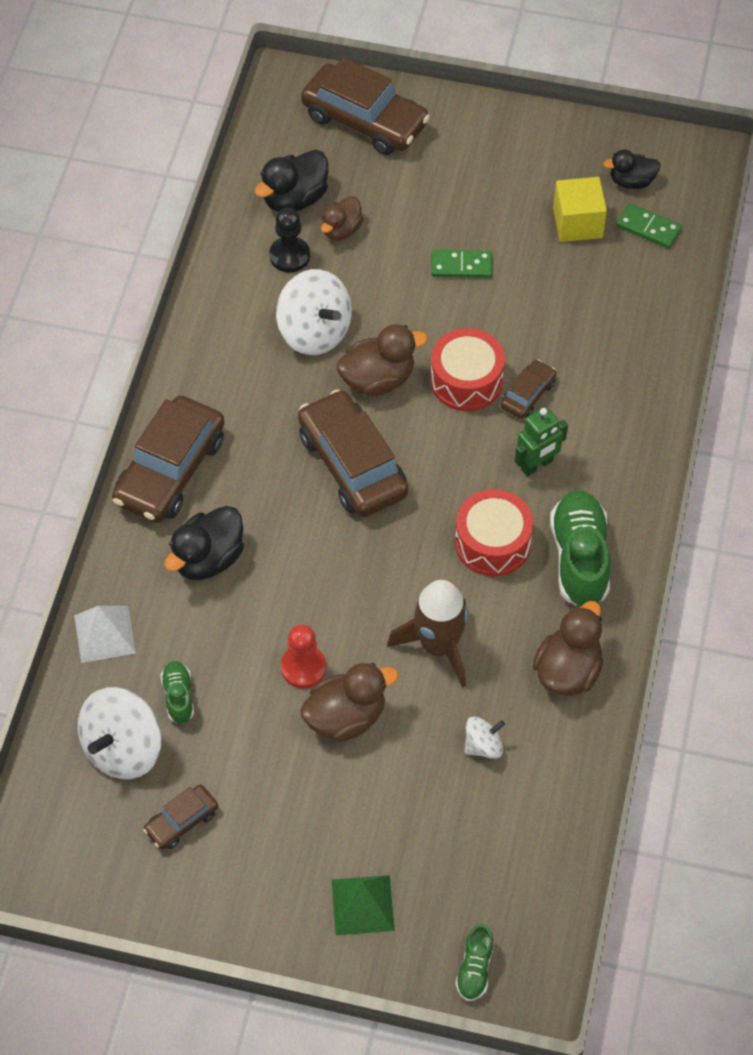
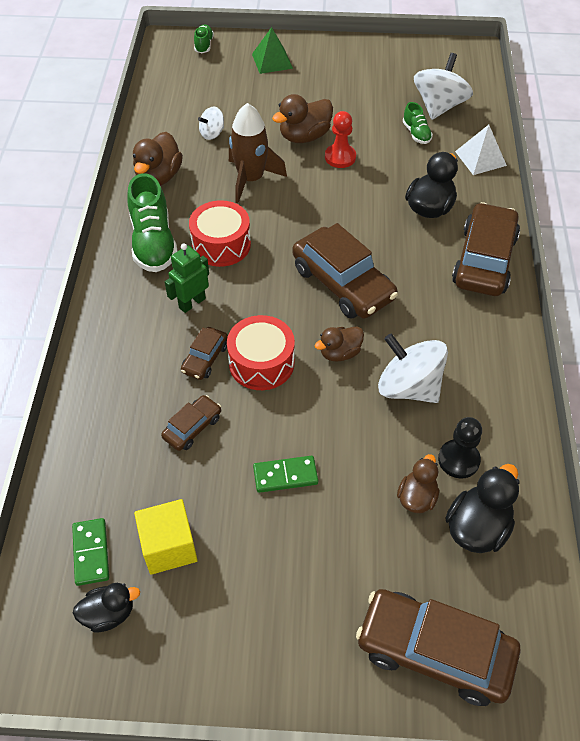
camera: 170 degrees right, 5 degrees down
brown car [143,784,218,849] -> brown car moved to [161,395,221,451]
brown duck [336,324,428,396] -> brown duck [314,327,364,362], size x0.65
green domino [616,203,682,249] -> green domino turned 60 degrees clockwise [72,518,109,586]

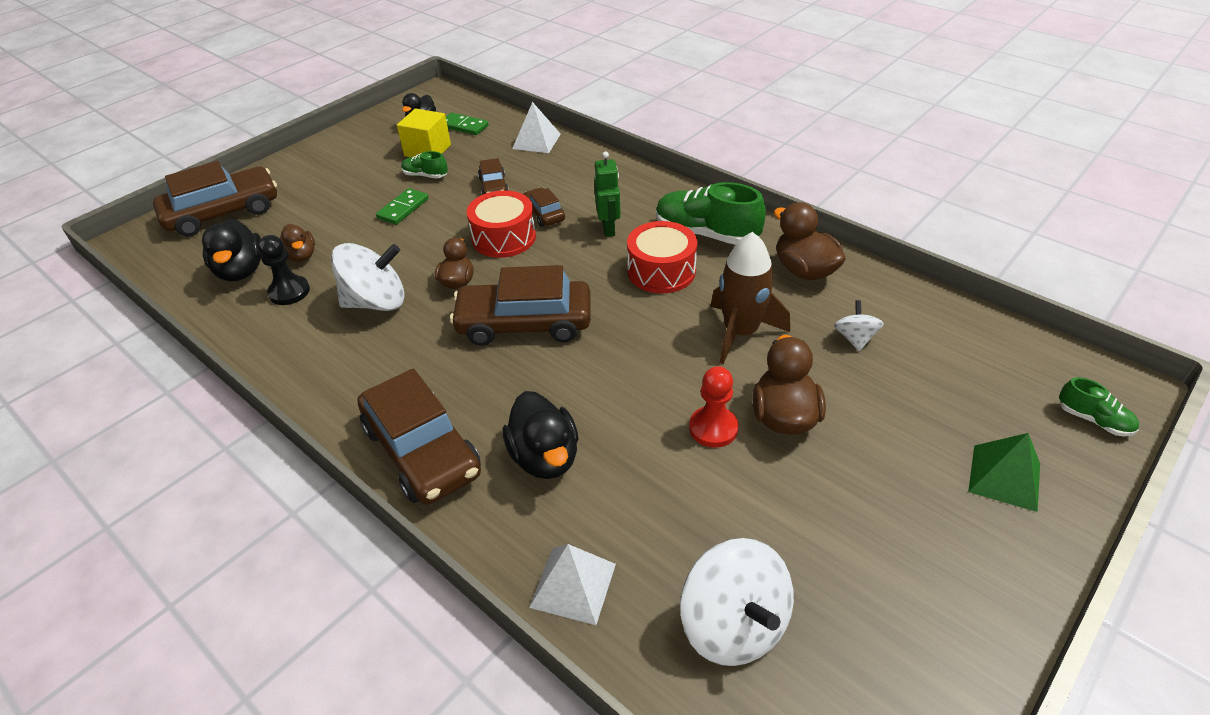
camera: 130 degrees right, 10 degrees down
green shoe [403,102,433,144] -> green shoe moved to [401,151,448,178]
none -> white pyramid [512,102,561,153]

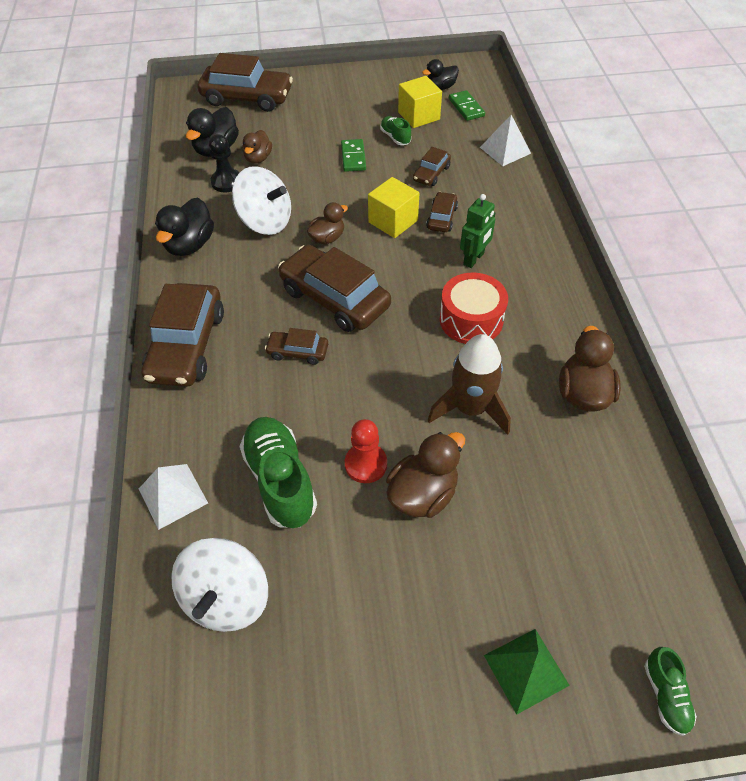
camera: 40 degrees right, 10 degrees up
green domino [376,188,429,225] -> green domino turned 75 degrees counterclockwise [341,139,366,172]
red drum [467,190,536,258] -> yellow cube [368,177,419,238]
black duck [502,391,578,479] -> black duck moved to [155,198,214,256]
green shoe [656,182,766,245] -> green shoe moved to [240,417,317,528]
white spinning top [834,300,884,351] -> none
none -> brown car [265,328,328,365]

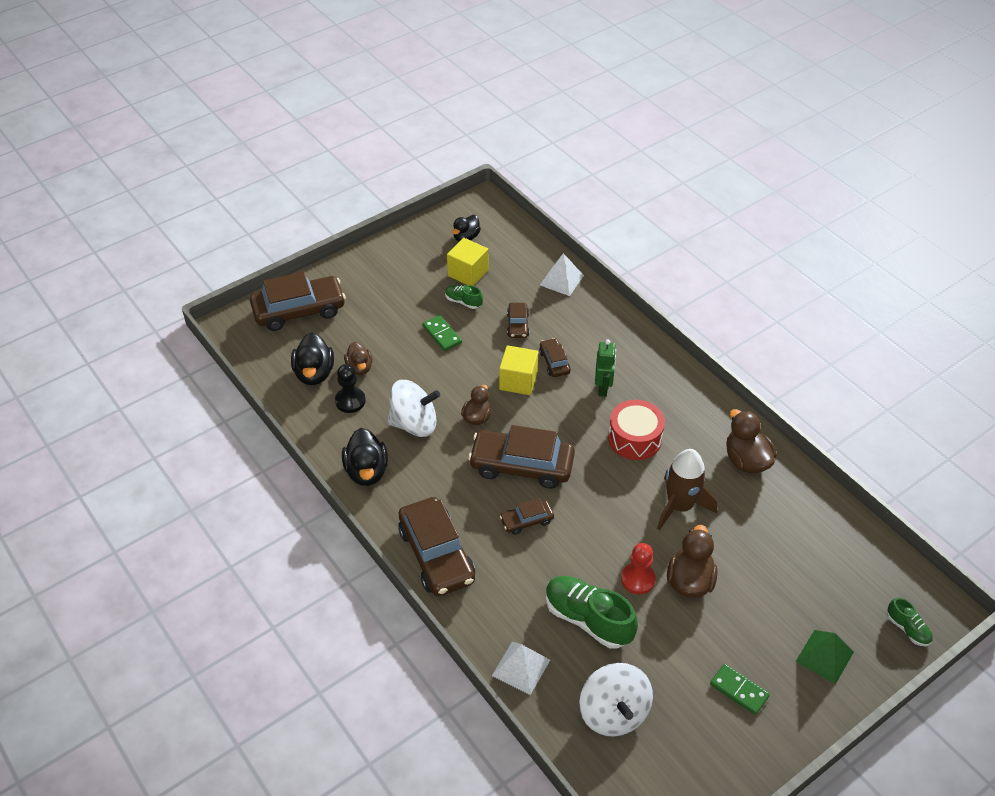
camera: 30 degrees left, 5 degrees down
green domino [449,90,485,121] -> green domino moved to [710,664,770,715]

